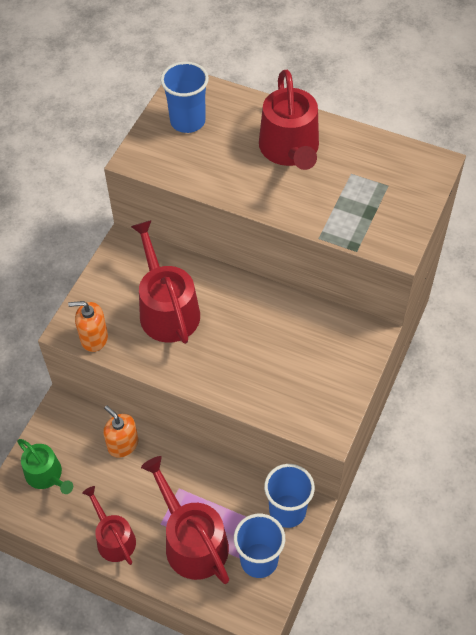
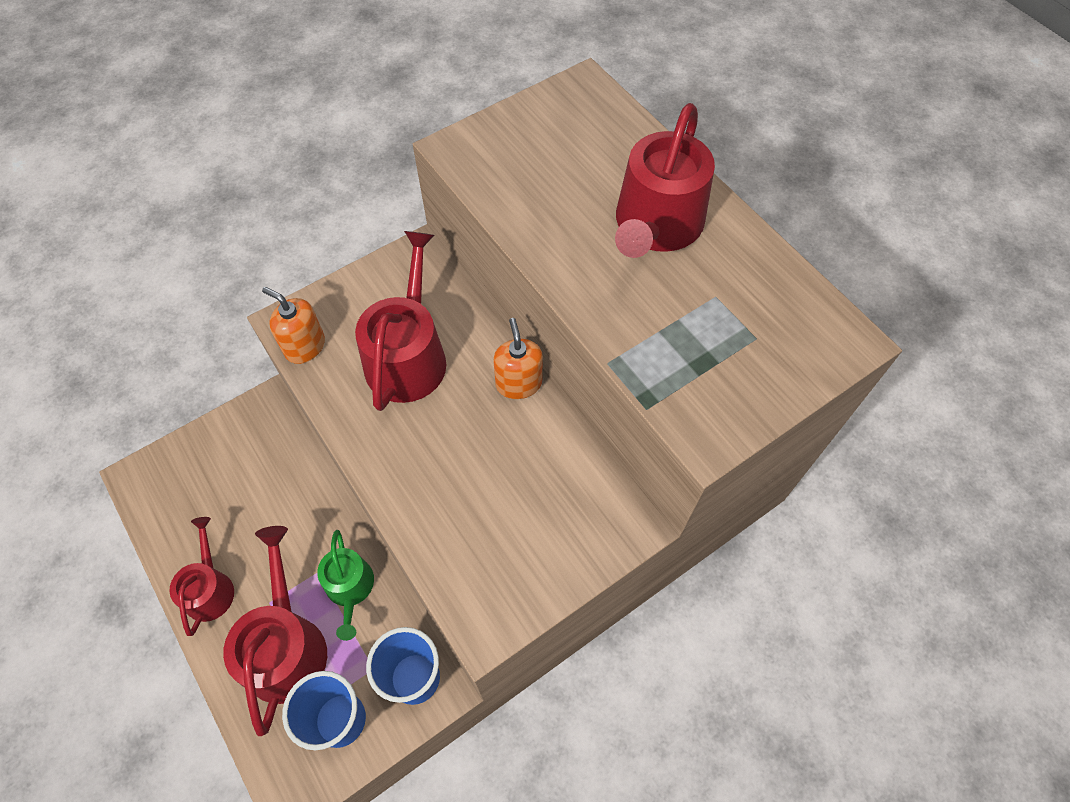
camera: 30 degrees right, 5 degrees up
green watering can [17,439,73,494] -> green watering can moved to [317,530,374,641]
orange soap dispenser [103,406,138,458] -> orange soap dispenser moved to [493,318,543,399]
blue cup [161,62,209,133] -> none

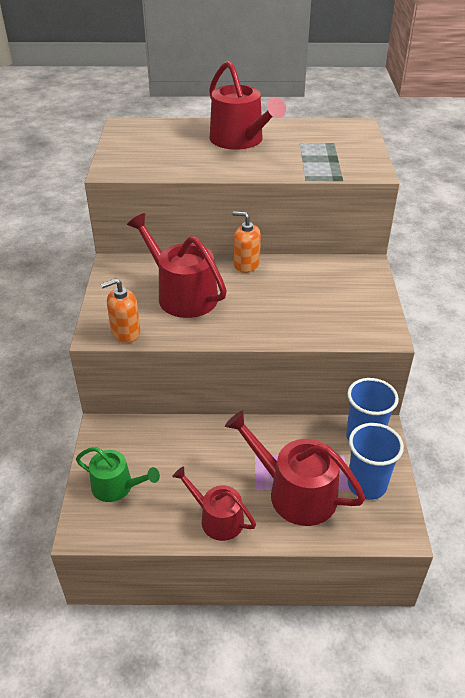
camera: 55 degrees left, 20 degrees down
green watering can [317,530,374,641] -> green watering can moved to [76,447,160,502]

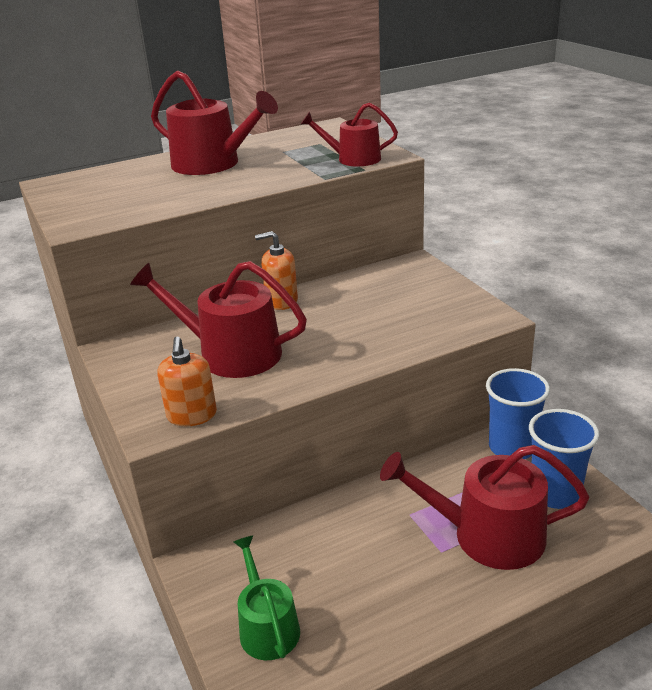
camera: 25 degrees left, 10 degrees down
green watering can [76,447,160,502] -> green watering can turned 105 degrees counterclockwise [234,535,300,660]
orange soap dispenser [101,278,140,343] -> orange soap dispenser turned 45 degrees counterclockwise [157,336,217,426]
red watering can [172,466,256,541] -> red watering can moved to [301,102,398,166]

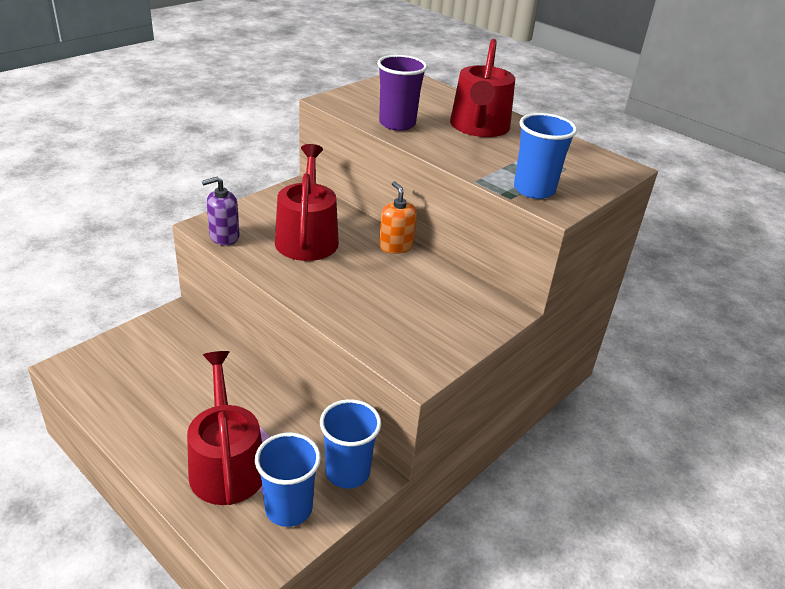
camera: 65 degrees right, 5 degrees up
orange soap dispenser [157,336,217,426] -> purple soap dispenser [202,177,239,245]
green watering can [234,535,300,660] -> none
red watering can [301,102,398,166] -> blue cup [514,113,577,199]
none -> purple cup [377,55,427,131]

